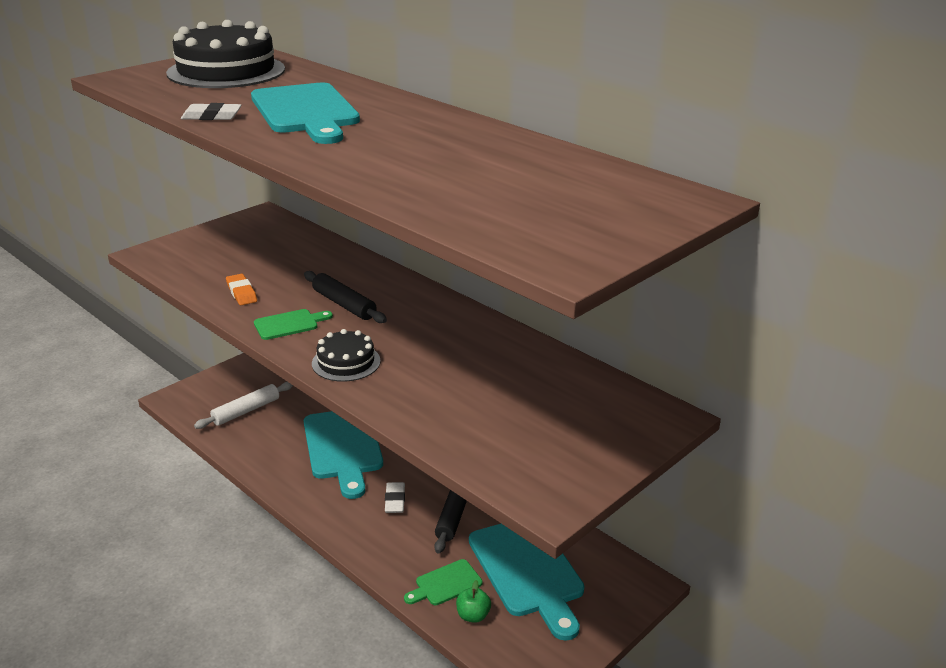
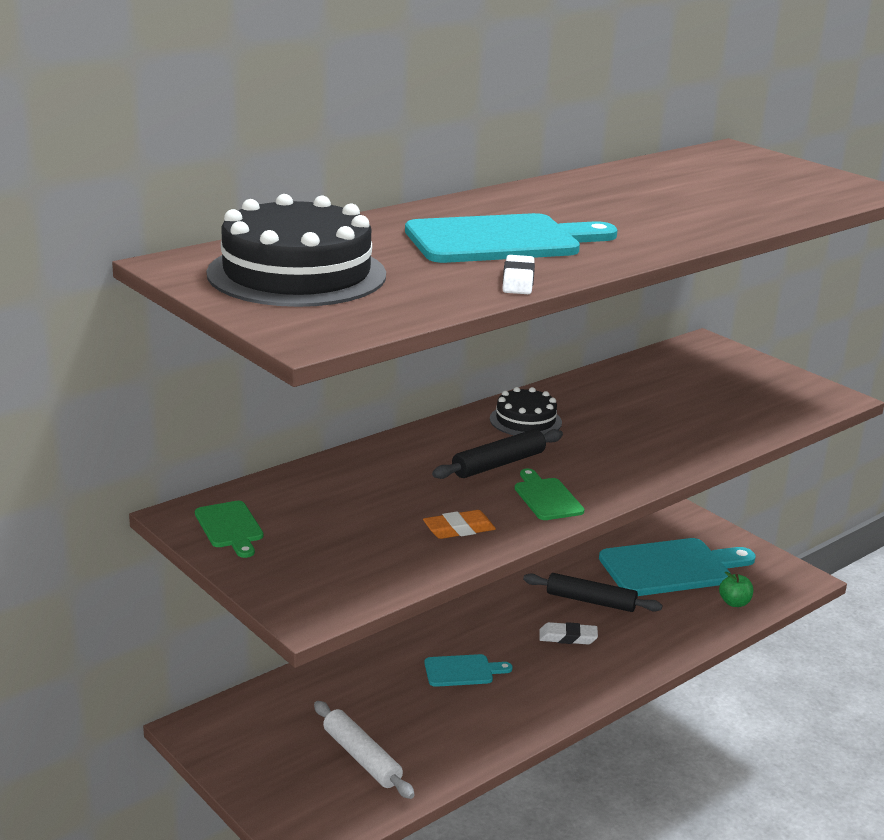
camera: 85 degrees left, 5 degrees down
turquoise cutting board [304,411,383,499] -> turquoise cutting board [424,654,512,687], size x0.49
black cake [312,329,381,382] -> black cake moved to [490,387,562,435]
green cutting board [404,559,483,605] -> green cutting board moved to [195,501,264,558]

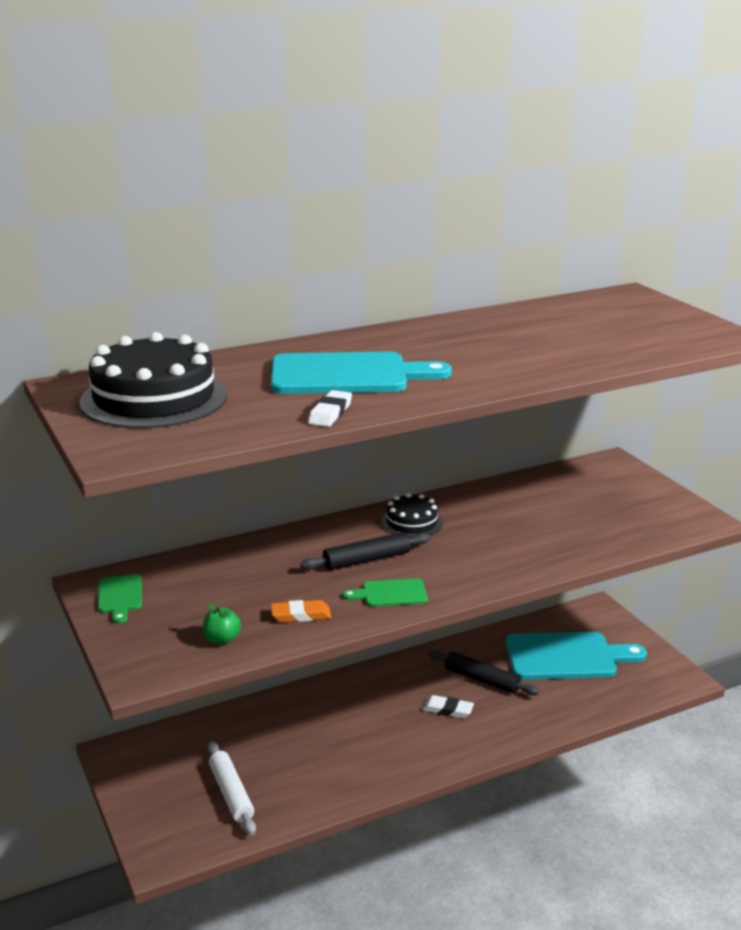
camera: 15 degrees right, 0 degrees up
turquoise cutting board [424,654,512,687] -> none
green cutting board [515,469,585,520] -> green cutting board turned 90 degrees counterclockwise [343,578,428,607]
green apple [719,572,753,607] -> green apple moved to [203,603,241,644]

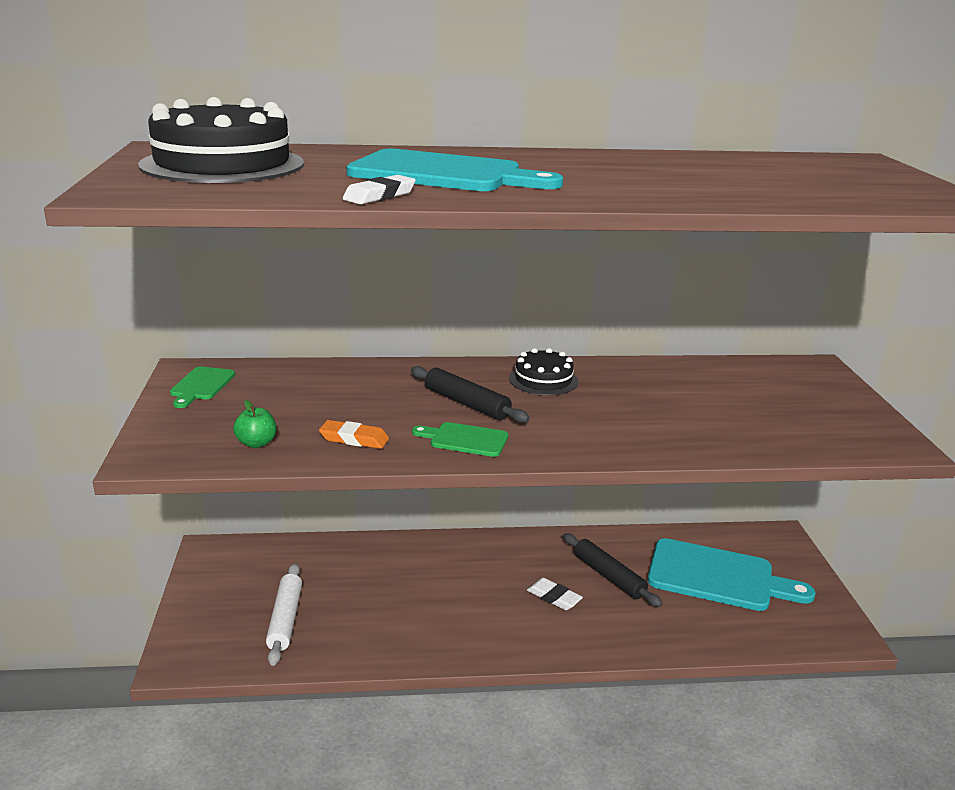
camera: 20 degrees right, 0 degrees up
black rolling pin [300,532,431,570] -> black rolling pin turned 45 degrees clockwise [411,366,530,423]

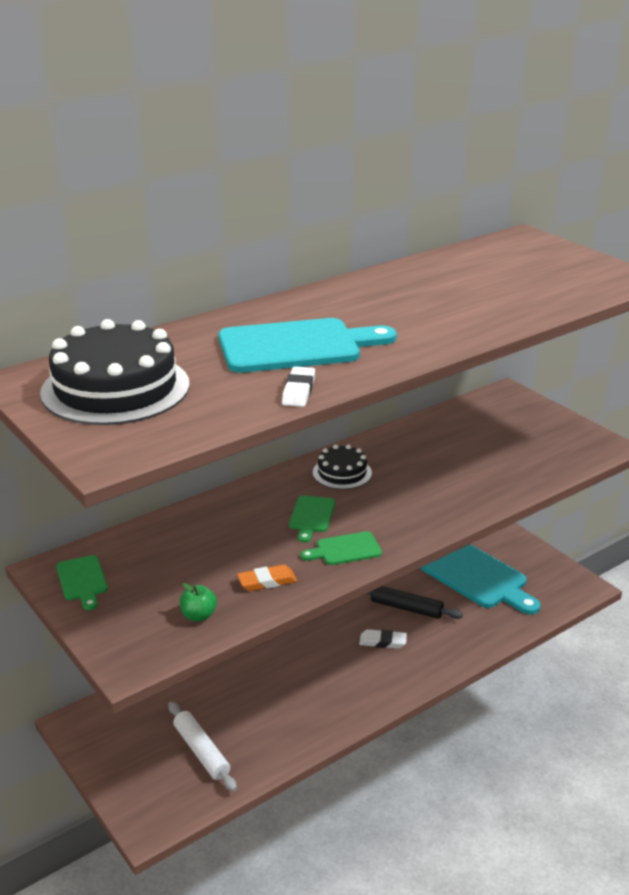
camera: 30 degrees left, 5 degrees up
black rolling pin [411,366,530,423] -> green cutting board [289,495,335,542]
turquoise cutting board [647,538,816,611] -> turquoise cutting board turned 60 degrees clockwise [420,544,540,615]

